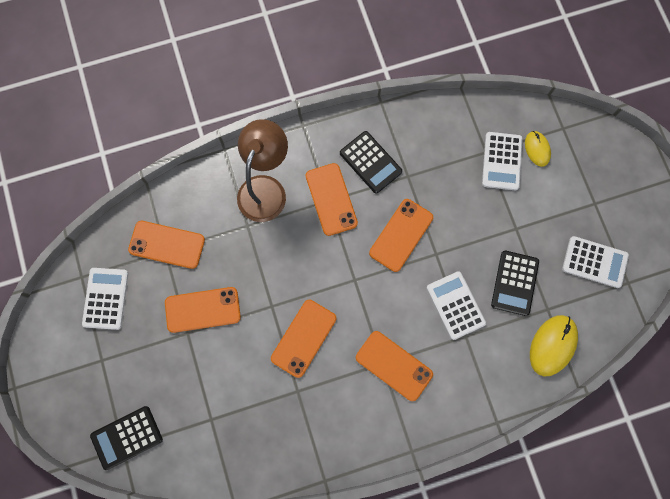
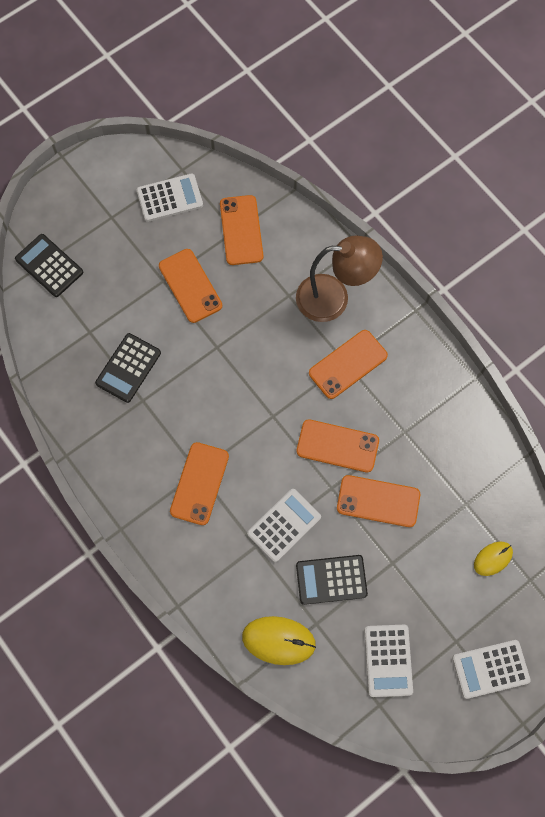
camera: 70 degrees right, 5 degrees down
orange phone [271,300,336,378] -> orange phone moved to [337,475,420,527]
black calculator [340,131,402,194] -> black calculator moved to [95,333,161,403]
white calculator [482,132,523,190] -> white calculator moved to [452,640,531,699]

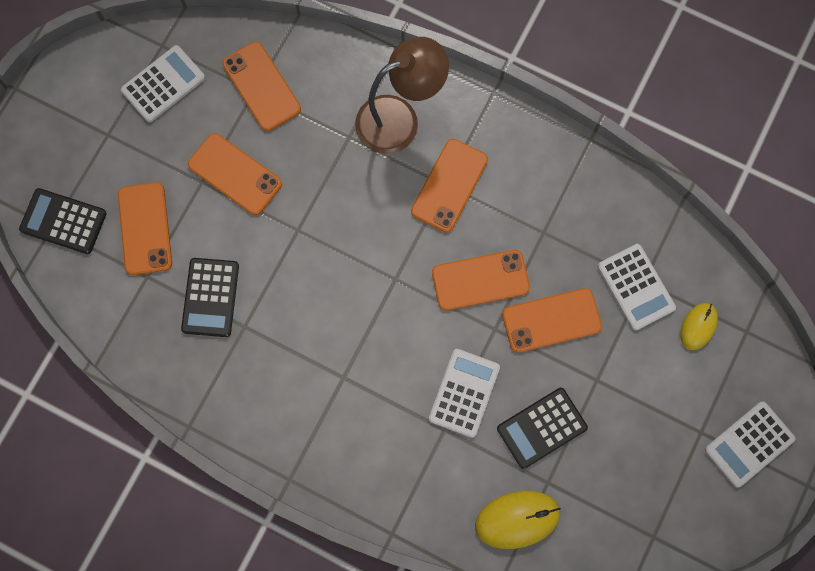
camera: 25 degrees left, 5 degrees up
orange phone [170,442,229,525] -> orange phone moved to [118,182,172,275]
white calculator [365,625,413,697] -> white calculator moved to [598,244,676,330]

